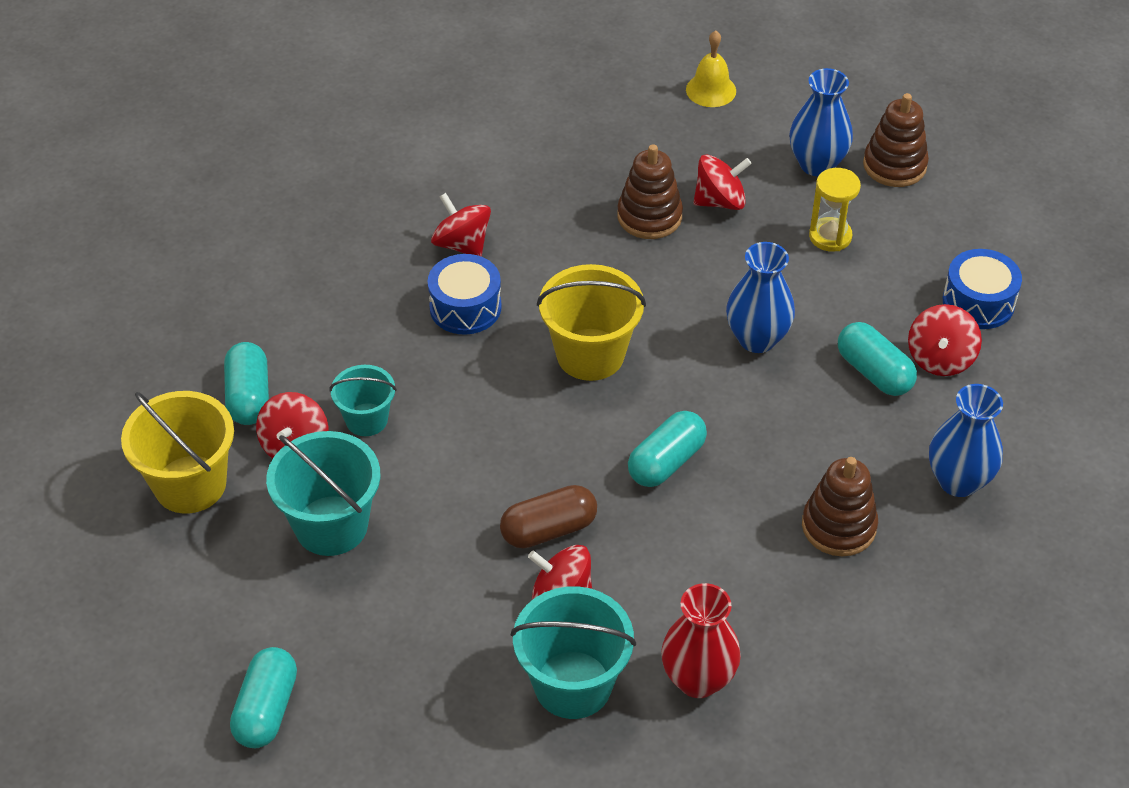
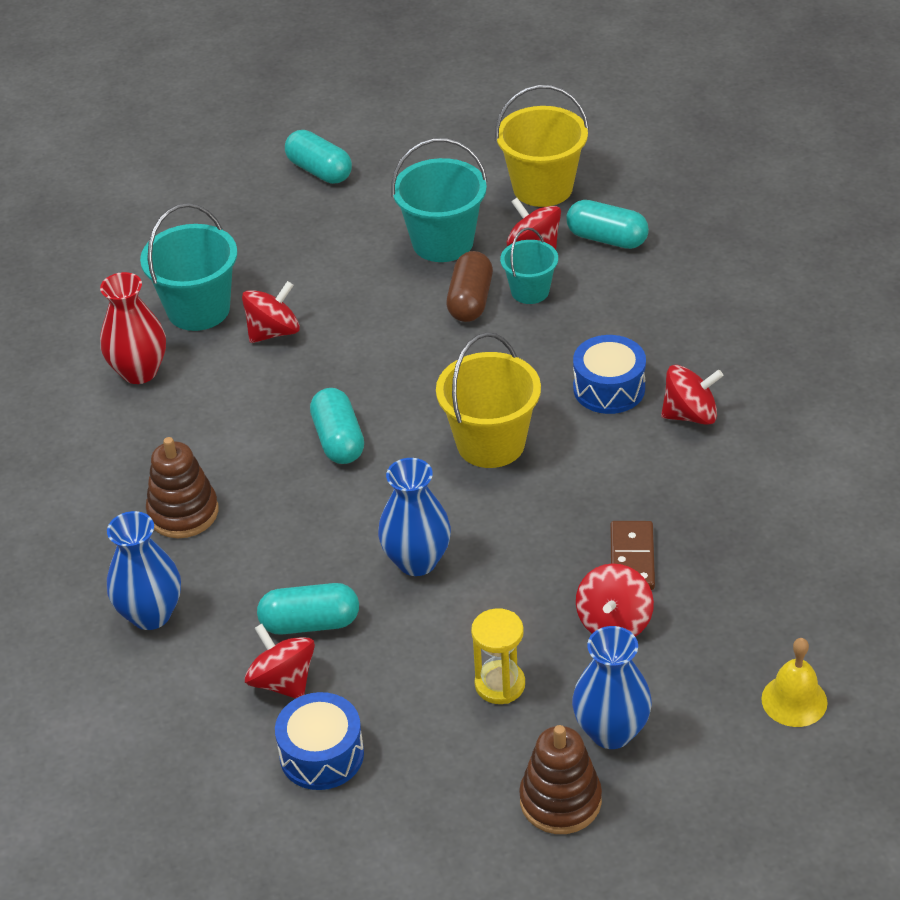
camera: 125 degrees right, 5 degrees down
brown capsule [500,485,597,548] -> brown capsule moved to [446,251,493,322]
brown stacking toy [618,144,683,239] -> brown domino [610,521,655,590]

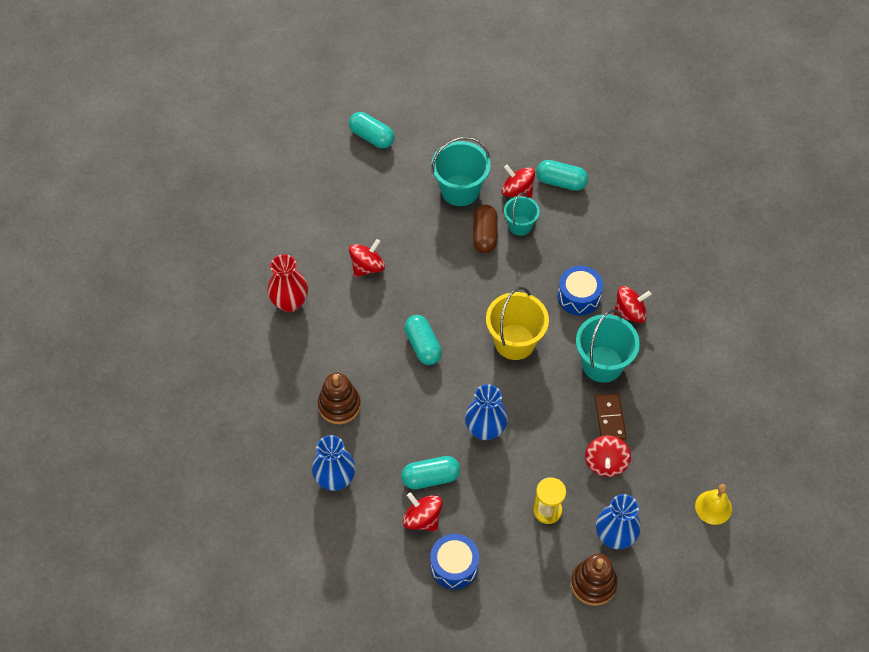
camera: 10 degrees left, 15 degrees up
turquoise bucket [140,203,237,331] -> turquoise bucket moved to [576,309,640,383]
yellow bucket [495,85,589,207] -> none

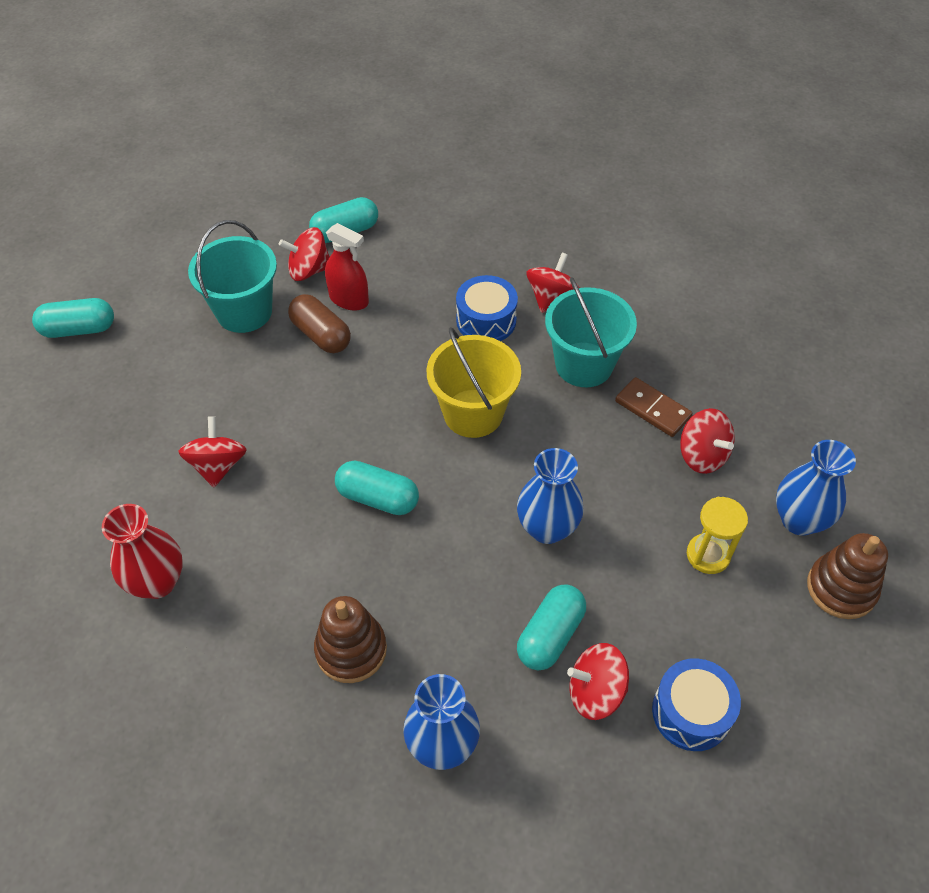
camera: 45 degrees left, 5 degrees down
turquoise bucket [504,192,540,236] -> red spray bottle [325,223,369,311]
yellow bell [695,484,732,525] -> none

